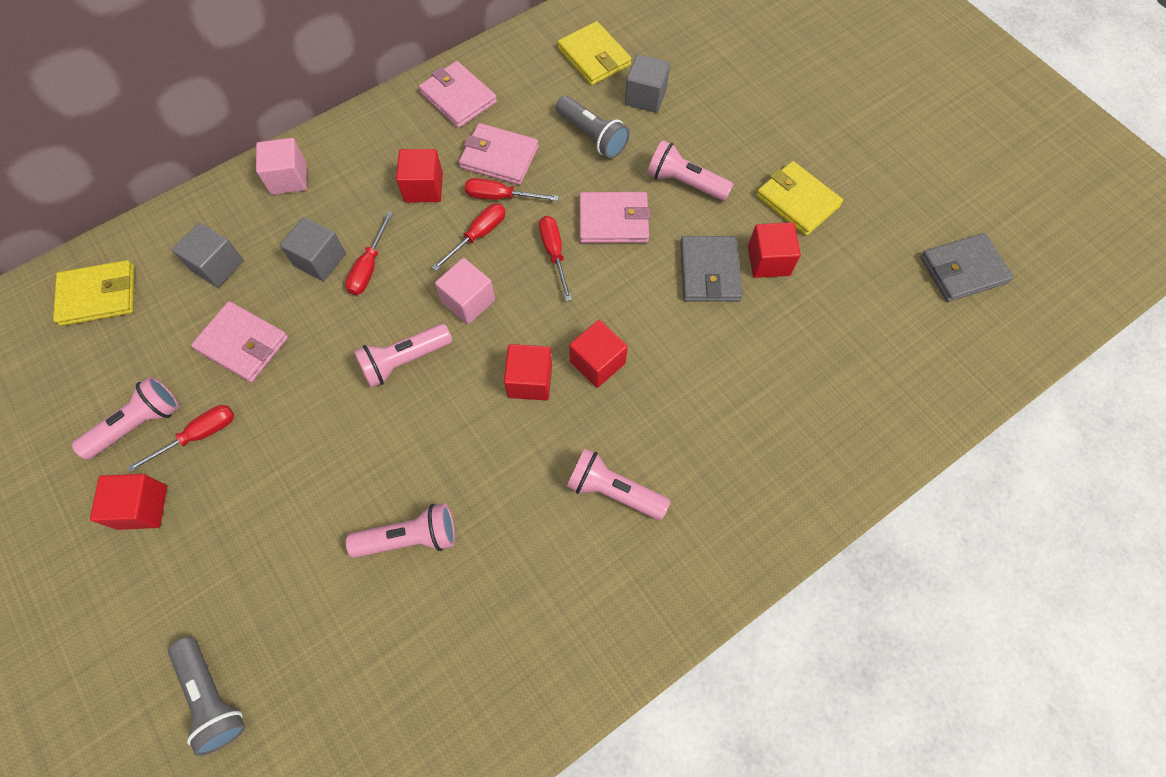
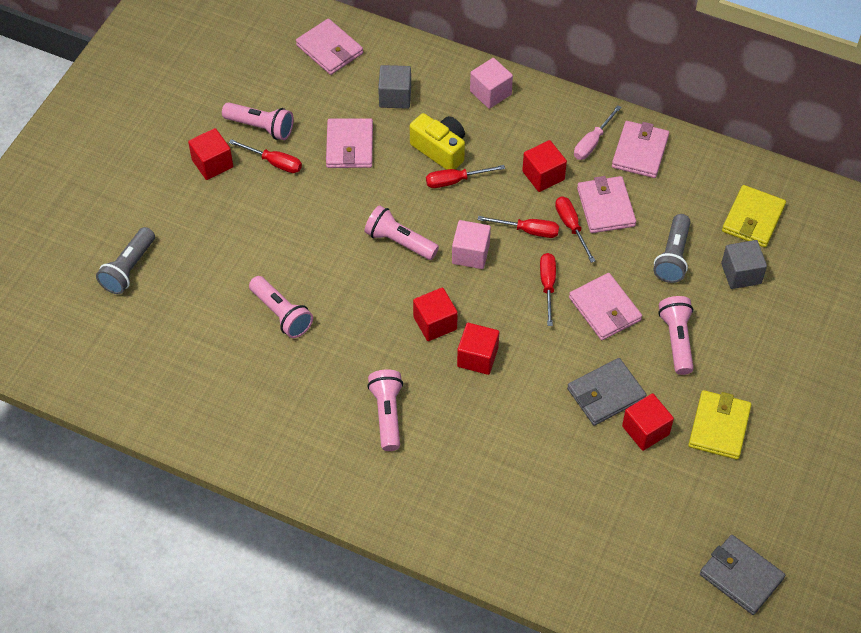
camera: 60 degrees right, 10 degrees down
yellow wallet [53,260,134,326] -> pink wallet [296,18,363,75]
grey cube [280,217,346,281] -> yellow camera [410,113,465,170]
red screwdriver [539,216,572,301] -> red screwdriver turned 45 degrees counterclockwise [540,253,556,326]
none -> pink screwdriver [574,105,622,160]

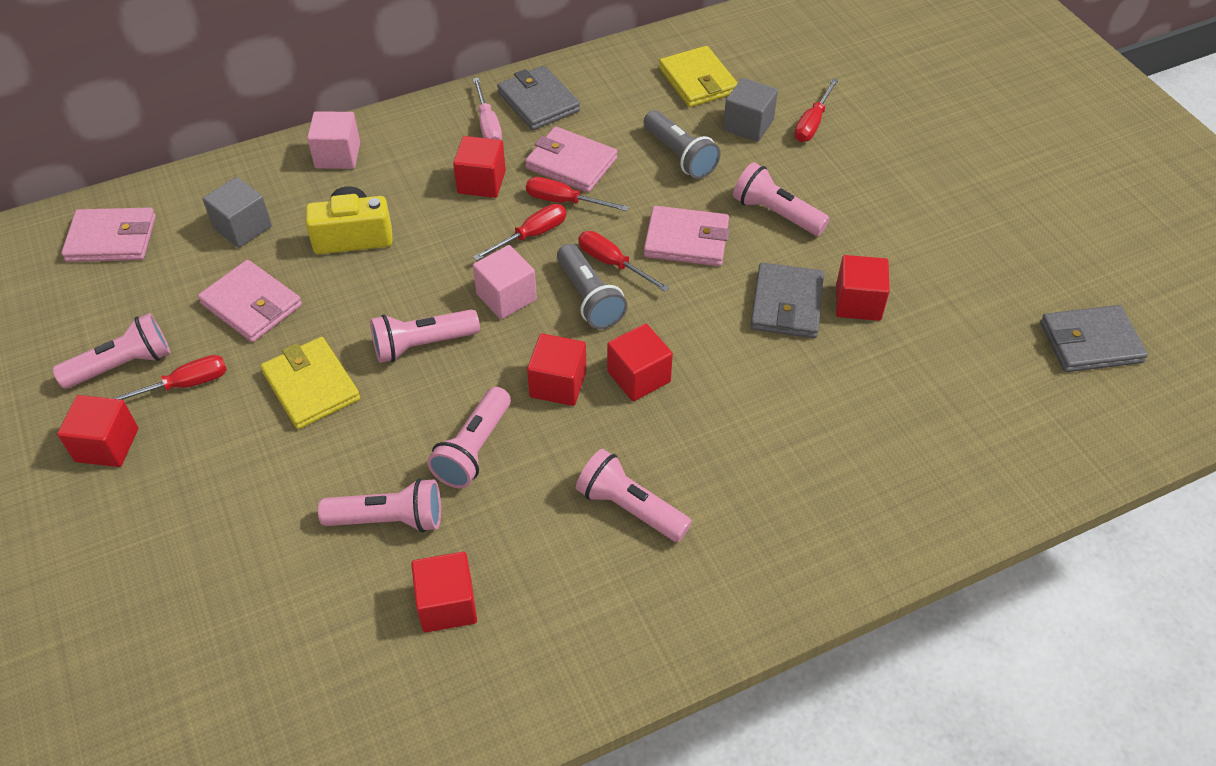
camera: 50 degrees left, 5 degrees down
grey flashlight [96,227,155,294] -> grey flashlight moved to [557,244,628,329]
red screwdriver [426,165,505,188] -> red screwdriver moved to [794,78,838,142]
pink wallet [612,121,669,178] -> grey wallet [497,66,580,130]
yellow wallet [688,390,752,460] -> yellow wallet moved to [260,337,360,429]
none -> red cube [411,552,477,632]
none -> pink flashlight [427,387,511,488]

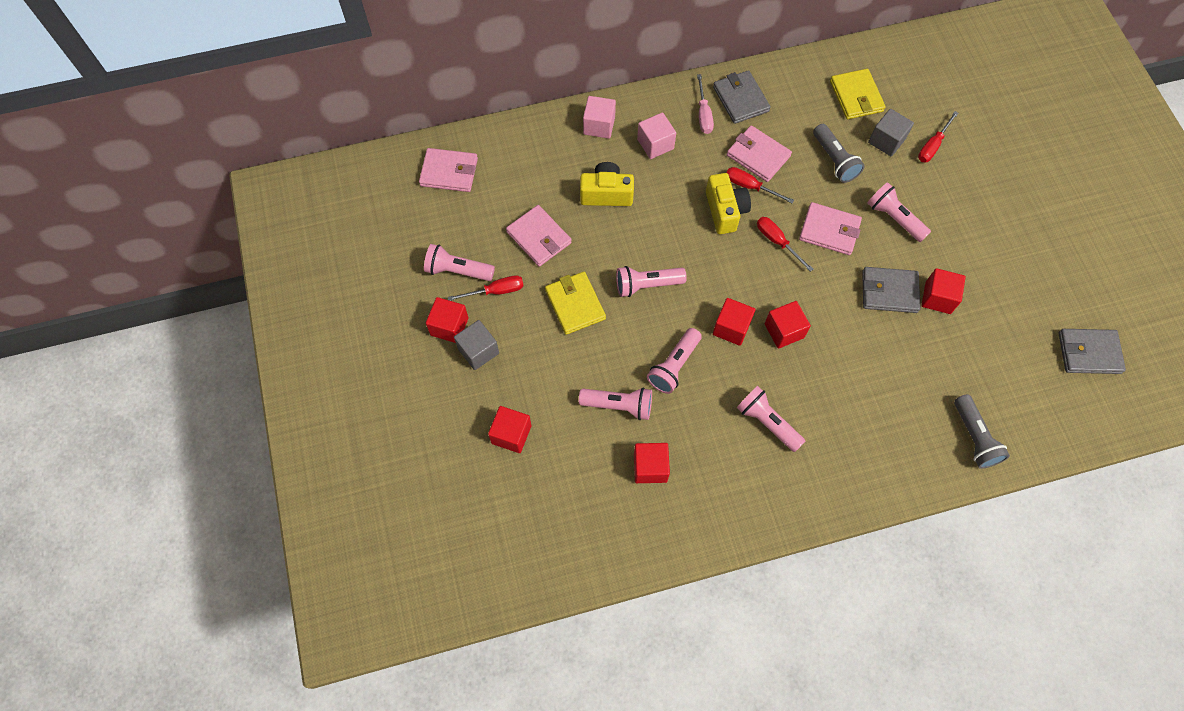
camera: 10 degrees right, 15 degrees up
pink flashlight [52,313,171,389] -> pink flashlight turned 150 degrees counterclockwise [424,244,495,281]
grey cube [203,177,272,248] -> grey cube moved to [454,320,499,370]
red cube [453,136,506,198] -> red cube moved to [488,406,531,453]
red screwdriver [473,204,566,261] -> yellow camera [706,173,751,234]
pink cube [473,245,537,319] -> pink cube moved to [637,112,676,159]
grey flashlight [557,244,628,329] -> grey flashlight moved to [954,394,1010,469]
grey wallet [750,263,824,338] -> grey wallet turned 75 degrees clockwise [862,267,920,313]

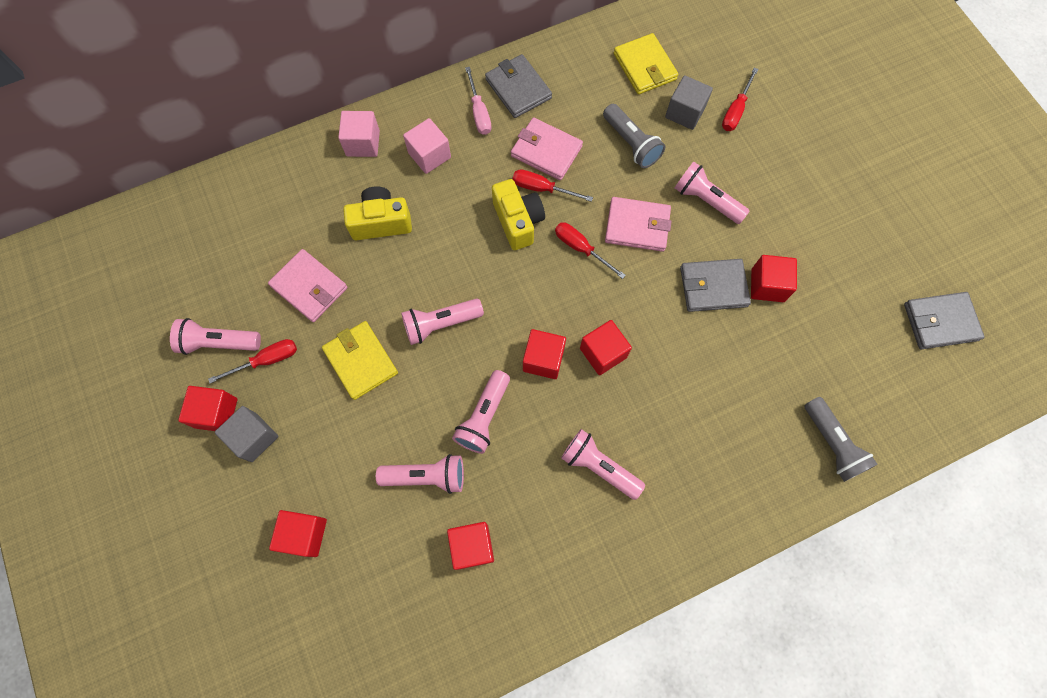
camera: 10 degrees left, 5 degrees up
pink wallet [419,148,478,192] -> none

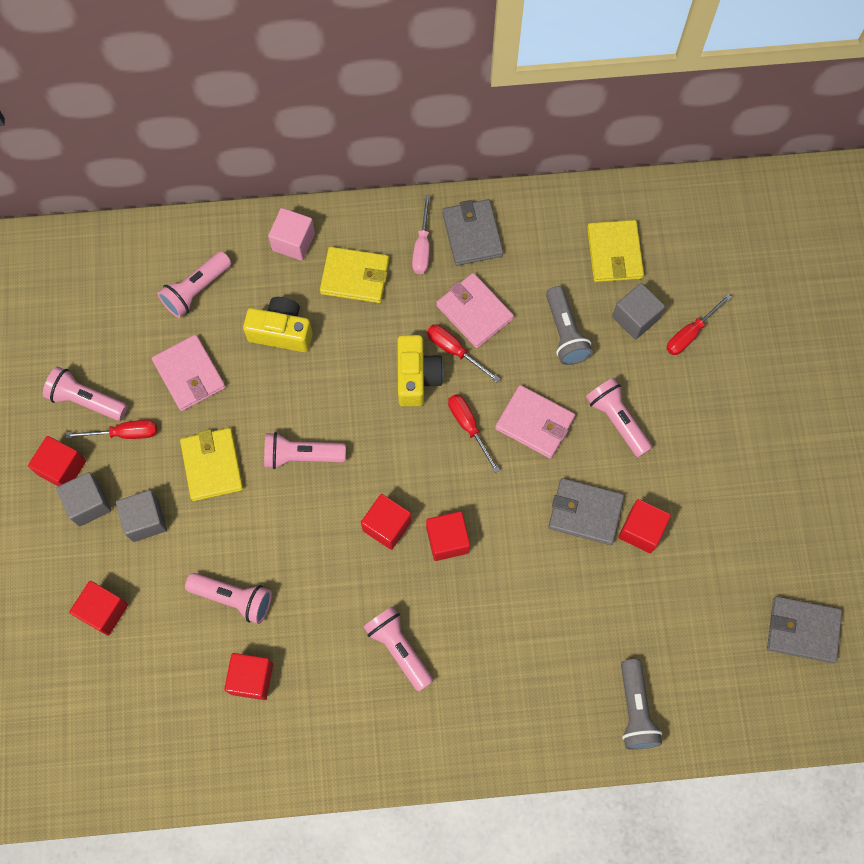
camera: 20 degrees right, 0 degrees up
pink cube [403,118,451,174] -> yellow wallet [320,247,389,303]
pink flashlight [452,370,510,454] -> pink flashlight moved to [158,251,231,318]
none -> grey cube [116,490,167,542]

